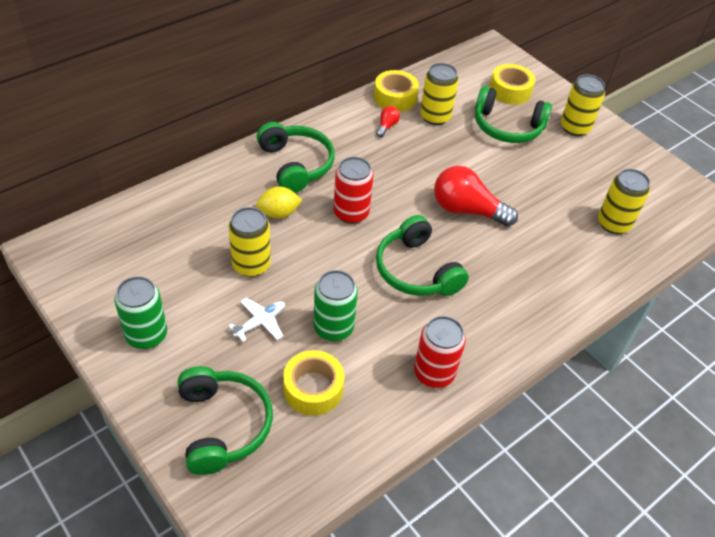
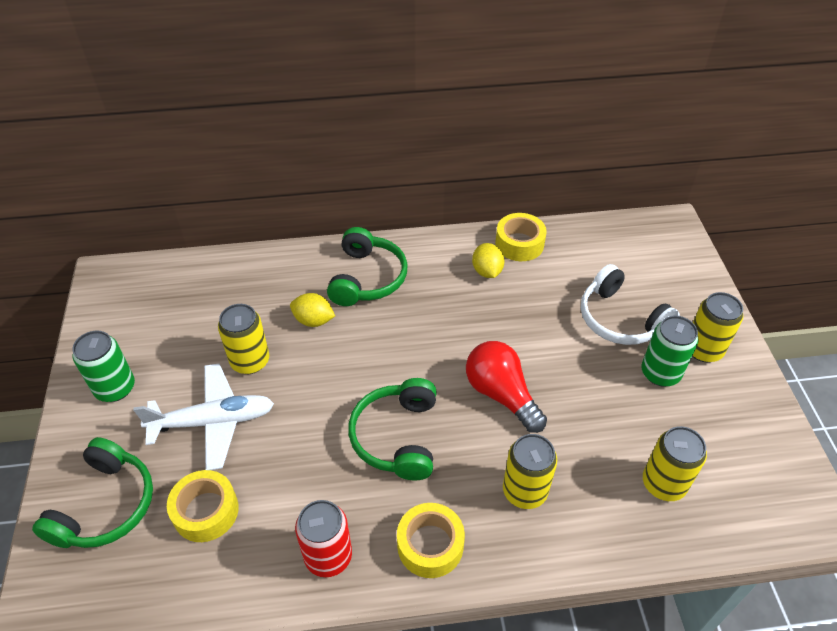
camera: 35 degrees right, 0 degrees up
white plane [229,298,285,342] -> white plane [133,363,274,470], size x1.95
green can [313,270,358,341] -> green can moved to [641,316,699,387]
red can [334,157,373,224] -> none
red light bulb [376,106,400,137] -> yellow lemon [472,243,505,278]
yellow can [420,63,459,125] -> yellow can moved to [503,434,557,509]
green headphones [475,86,552,143] -> white headphones [581,264,680,345]
yellow tape [489,64,535,105] -> yellow tape moved to [397,503,465,578]

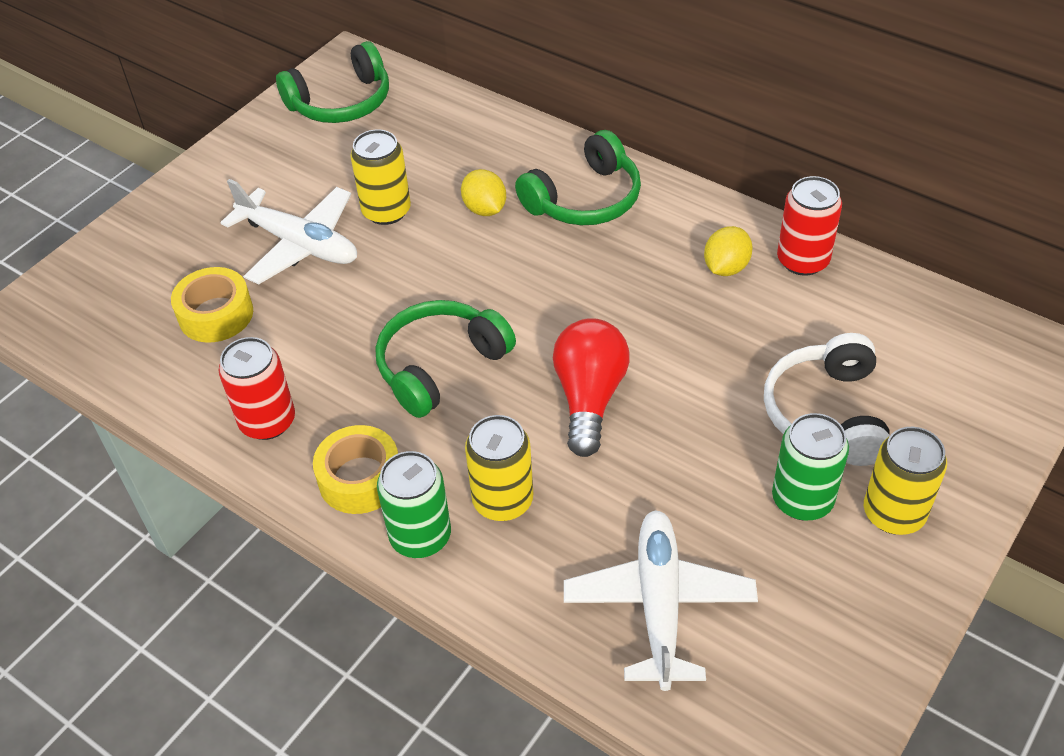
camera: 45 degrees right, 0 degrees up
green headphones [32,437,153,548] -> green headphones moved to [276,41,389,123]
green can [72,330,135,402] -> green can moved to [377,451,451,558]
yellow tape [495,213,547,261] -> red can [777,176,842,276]
yellow can [643,426,707,501] -> white plane [564,510,758,691]

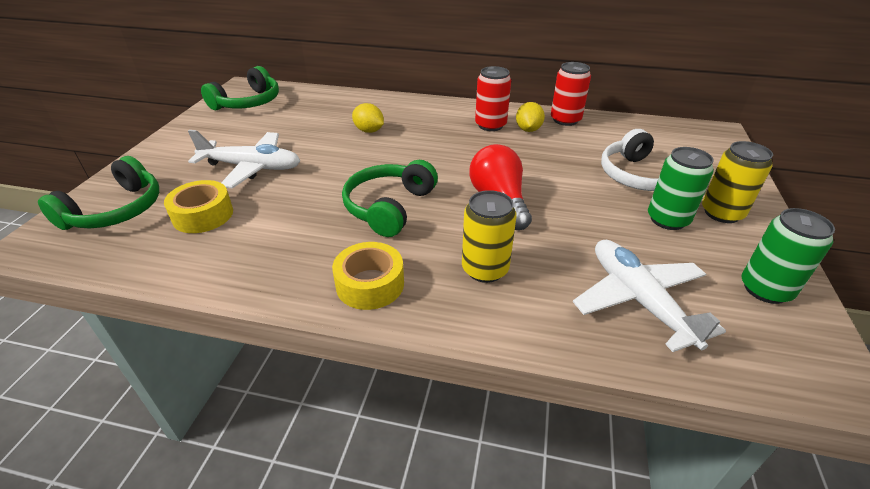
camera: 25 degrees left, 10 degrees down
red can [218,337,295,440] -> red can moved to [475,66,511,131]
yellow can [350,129,411,225] -> none
green can [377,451,451,558] -> green can moved to [742,208,835,304]
green headphones [515,130,641,225] -> green headphones moved to [38,156,159,230]

